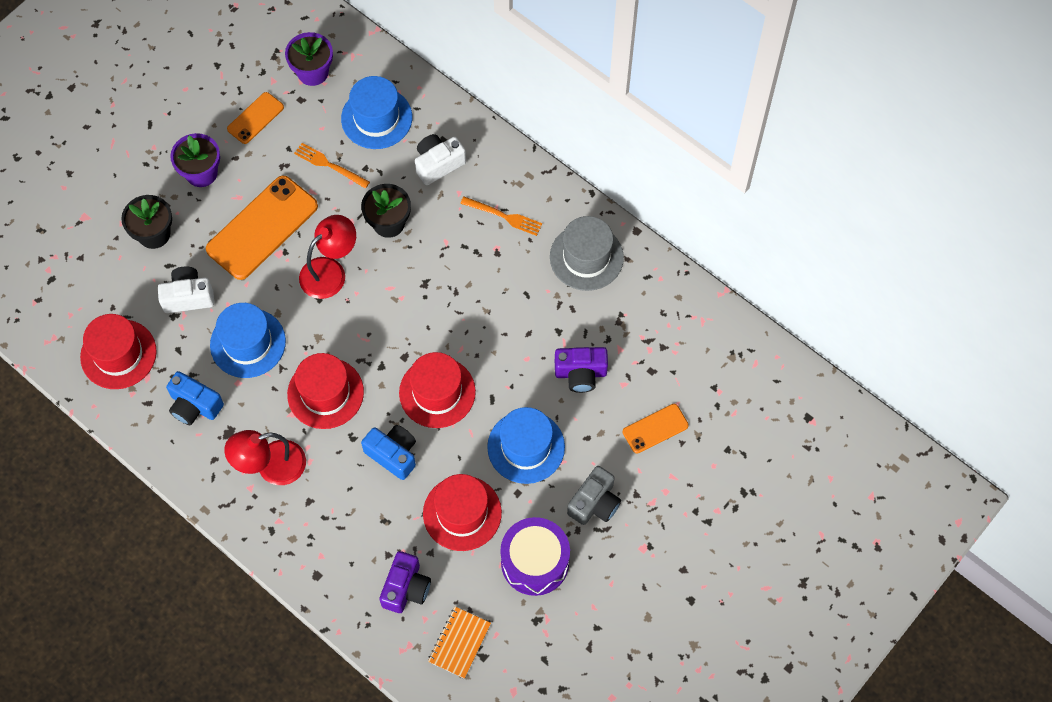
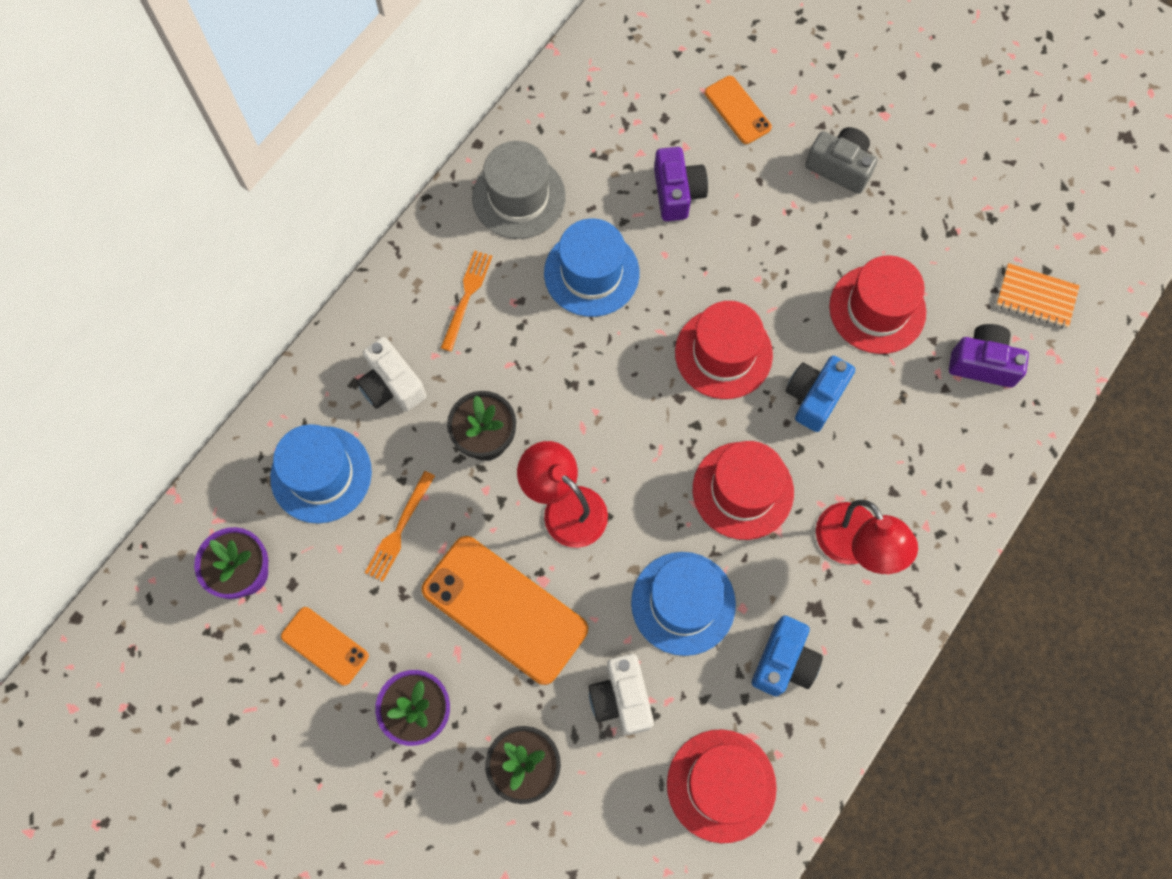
camera: 95 degrees left, 5 degrees up
blue hat [487,407,565,484] -> blue hat moved to [544,219,639,317]
purple drum [500,517,570,596] -> none

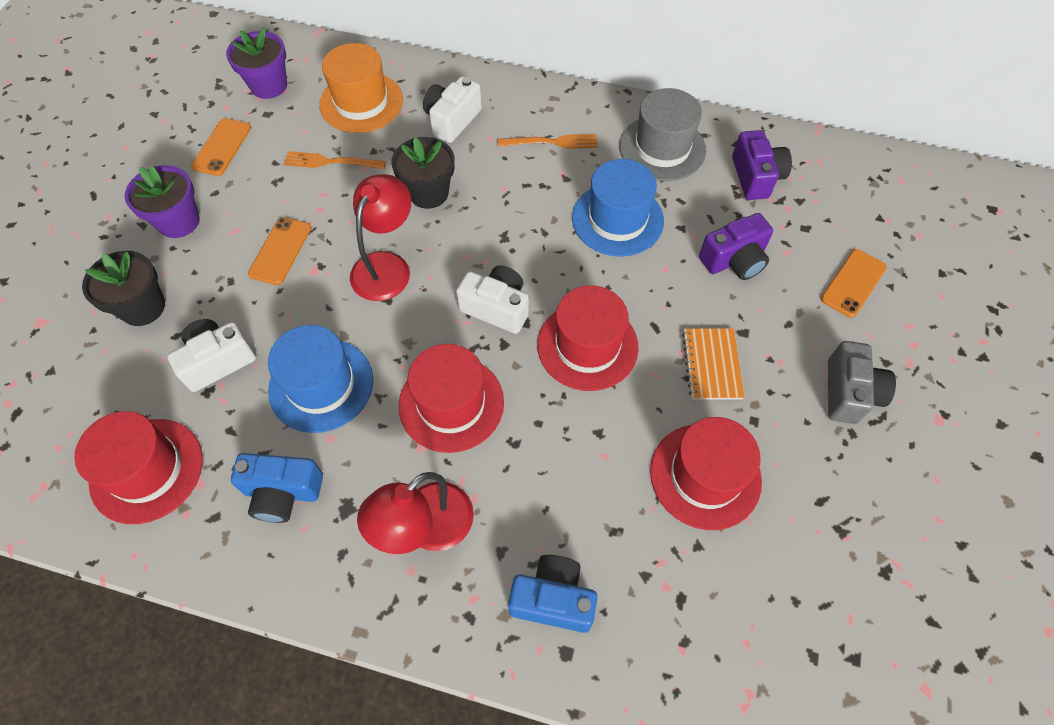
camera: 70 degrees right, 10 degrees down
blue hat [270,424,372,524] -> orange hat [319,43,403,133]
orange phone [421,536,588,685] -> orange phone [248,217,311,285], size x0.52
blue camera [785,356,855,432] -> blue camera moved to [508,555,598,633]
purple camera [949,324,1029,388] -> purple camera moved to [732,130,792,200]
orange notebook [996,263,1080,328] -> orange notebook moved to [682,328,745,400]
none -> white camera [456,265,529,334]

